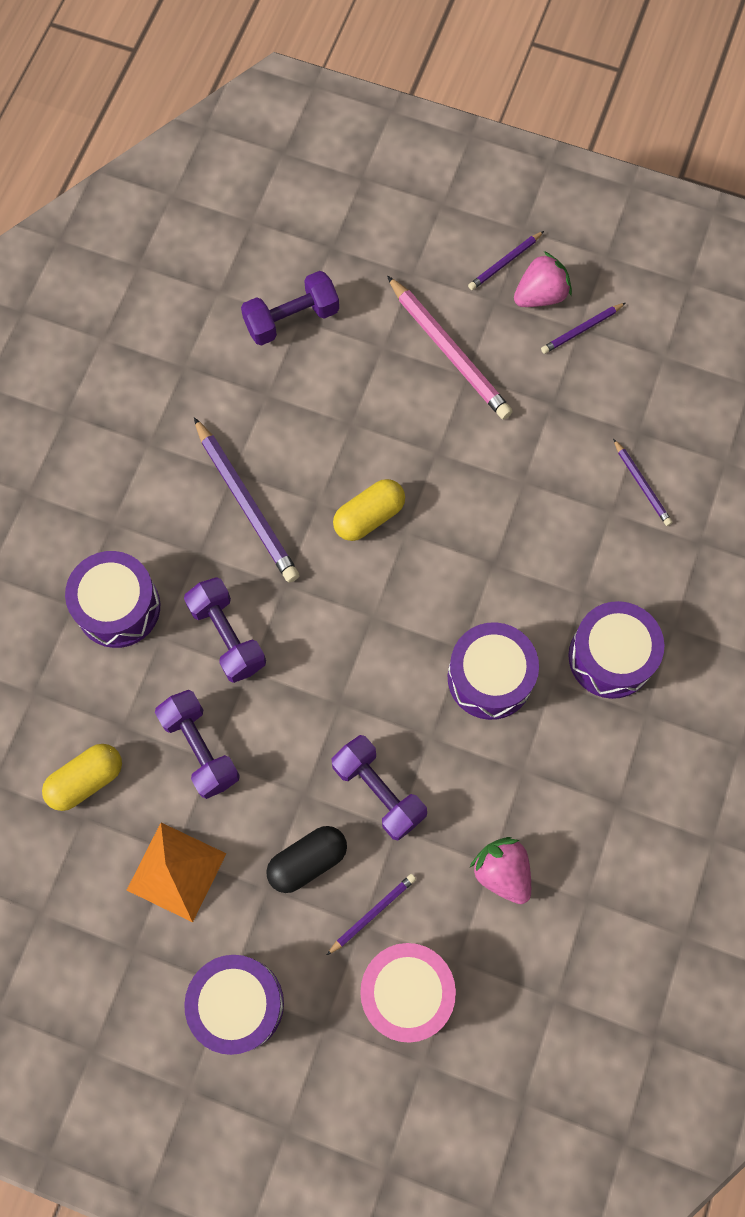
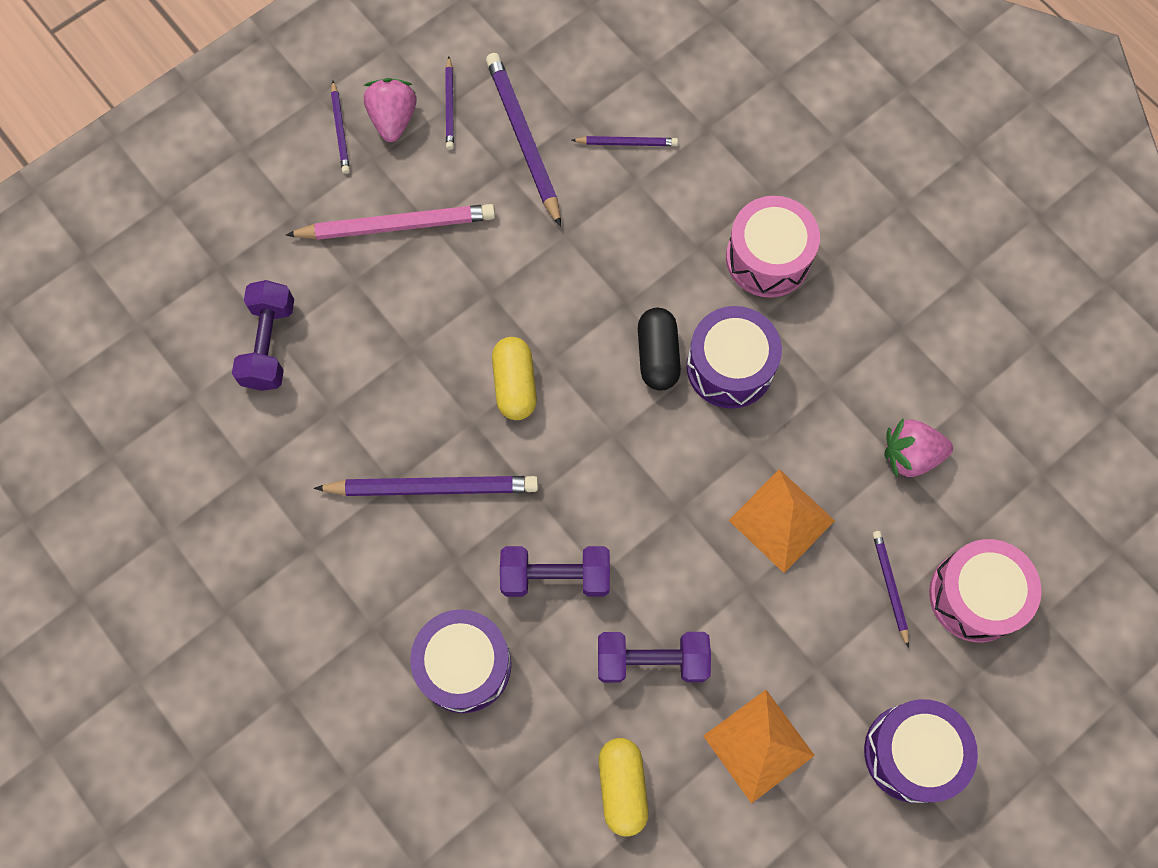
camera: 60 degrees left, 0 degrees up
black capsule [266,826,347,893] -> black capsule moved to [638,308,681,391]
purple dumbbell [332,735,427,841] -> orange pyramid [728,469,835,573]
purple drum [568,601,664,699] -> pink drum [726,196,820,297]
none -> purple pencil [486,53,561,227]

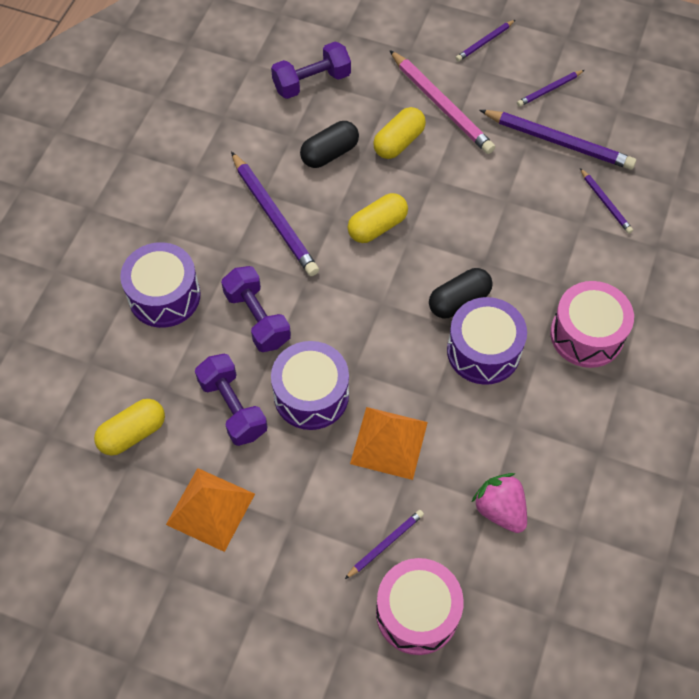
camera: 60 degrees right, 10 degrees down
pink strawberry [364,78,416,142] -> none
purple pencil [486,53,561,227] -> purple pencil turned 75 degrees clockwise [480,110,636,170]
purple drum [864,699,978,803] -> purple drum moved to [271,341,349,430]
none -> black capsule [300,121,359,168]
none -> yellow capsule [373,107,426,159]

